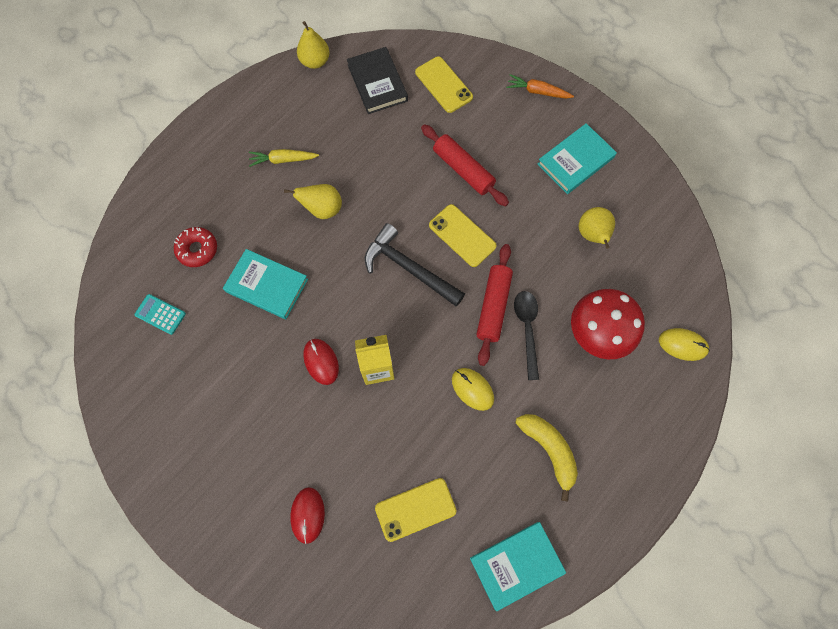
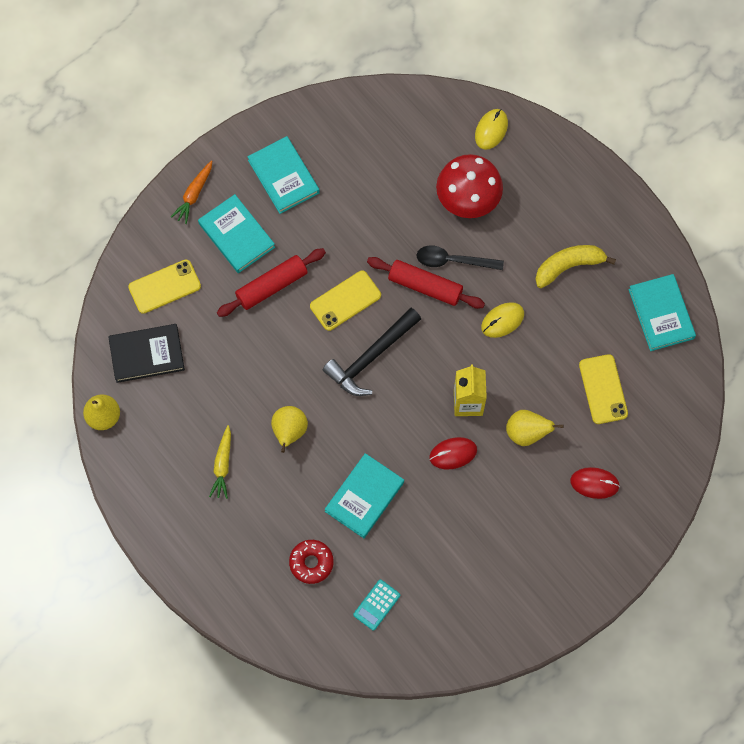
camera: 80 degrees left, 0 degrees up
yellow pear [579,207,615,249] -> yellow pear moved to [506,410,563,446]
none -> turquoise book [198,194,275,273]

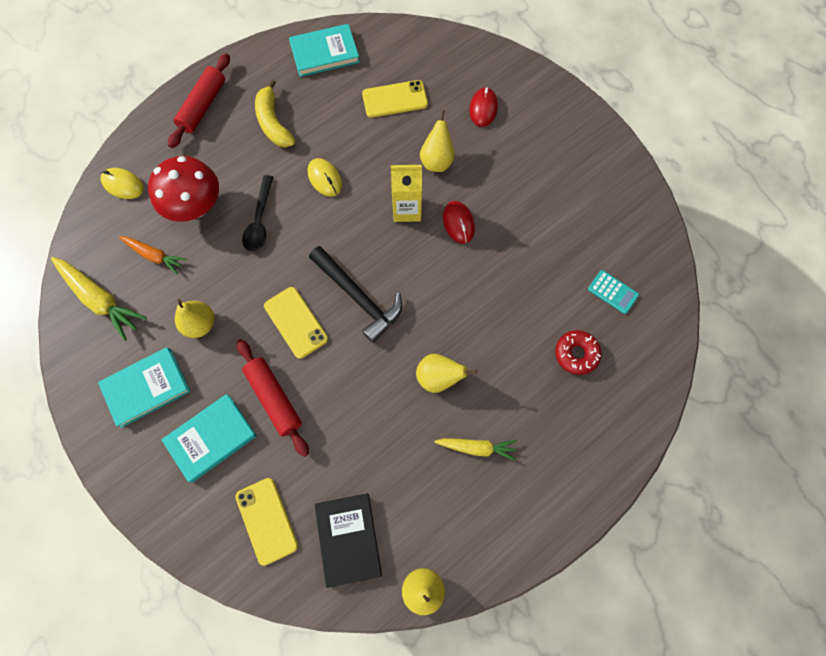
camera: 90 degrees left, 0 degrees up
orange carrot [171,161,212,224] -> orange carrot moved to [119,236,187,274]
turquoise book [325,453,404,538] -> none
red rolling pin [367,257,485,309] -> red rolling pin moved to [168,53,230,148]
none -> yellow carrot [51,257,147,341]
none -> yellow pear [175,299,214,338]

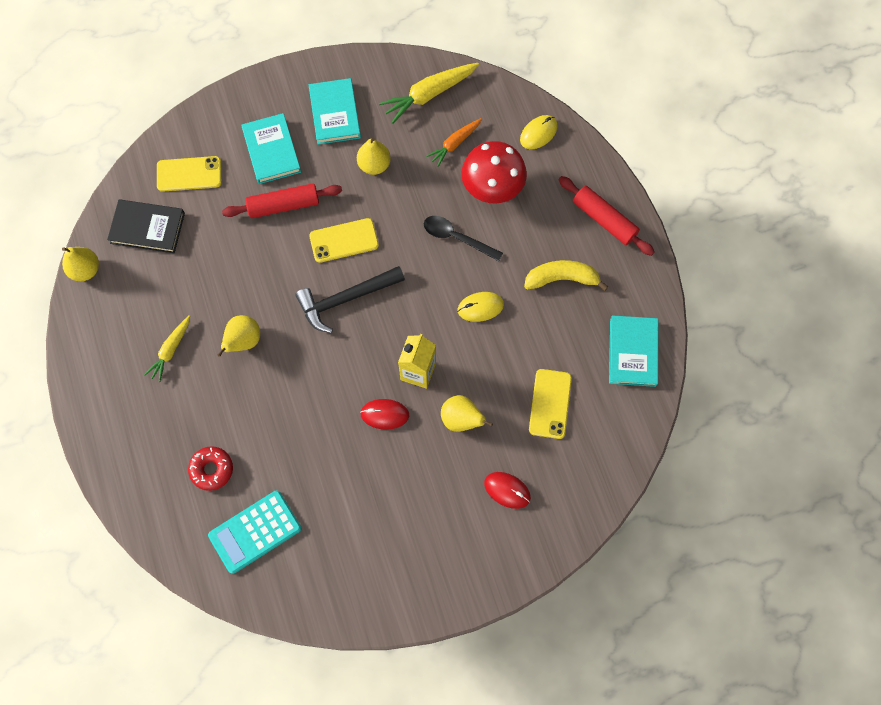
camera: 110 degrees right, 0 degrees up
turquoise calculator [588,270,639,314] -> turquoise calculator [208,490,301,574], size x1.79

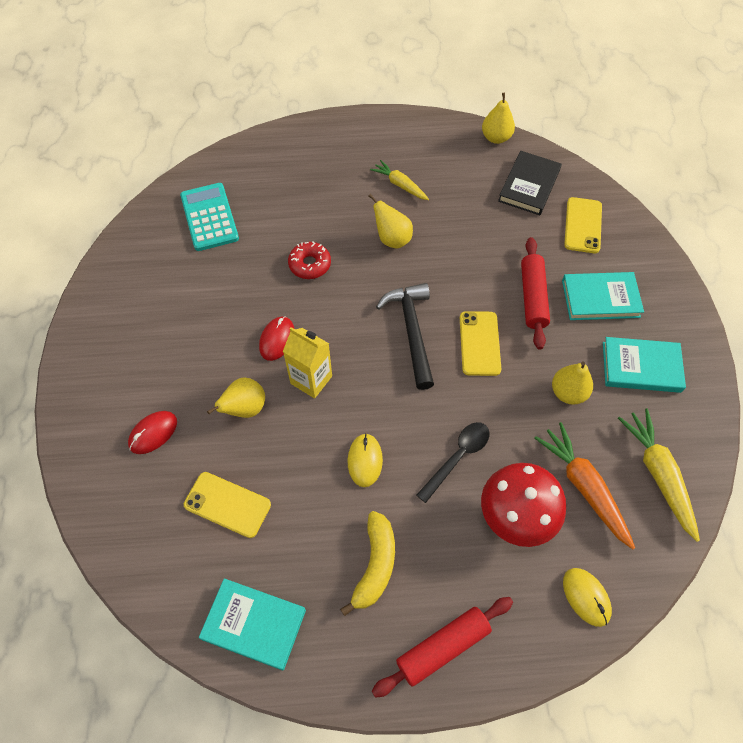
camera: 105 degrees right, 10 degrees down
red donut [188,446,233,491] -> red donut moved to [288,241,331,279]
orange carrot [426,118,482,167] -> orange carrot [535,422,635,549], size x1.60

